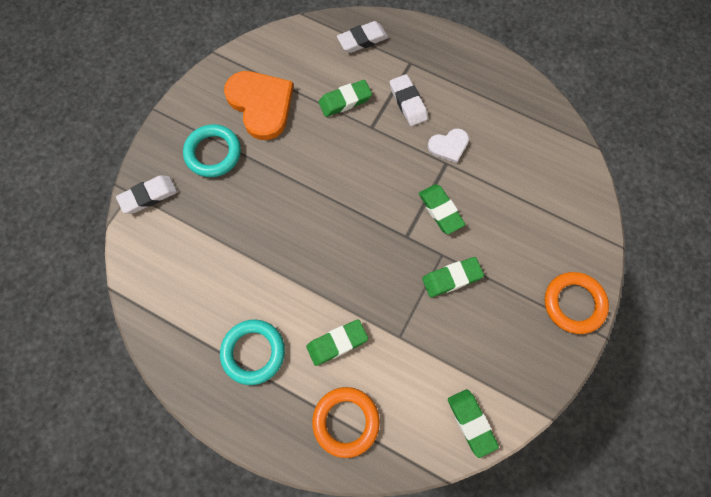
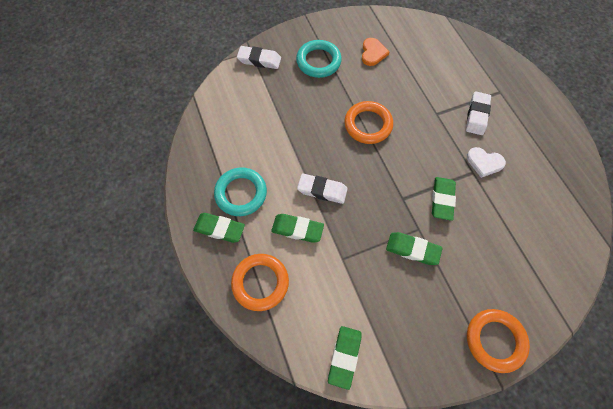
camera: 40 degrees right, 5 degrees down
orange heart [224,71,293,140] -> orange heart [362,38,389,66], size x0.52
green eraser [318,80,372,117] -> green eraser moved to [193,213,245,243]
white eraser [337,21,388,53] -> white eraser moved to [297,174,348,204]
none -> orange ring [344,101,393,144]

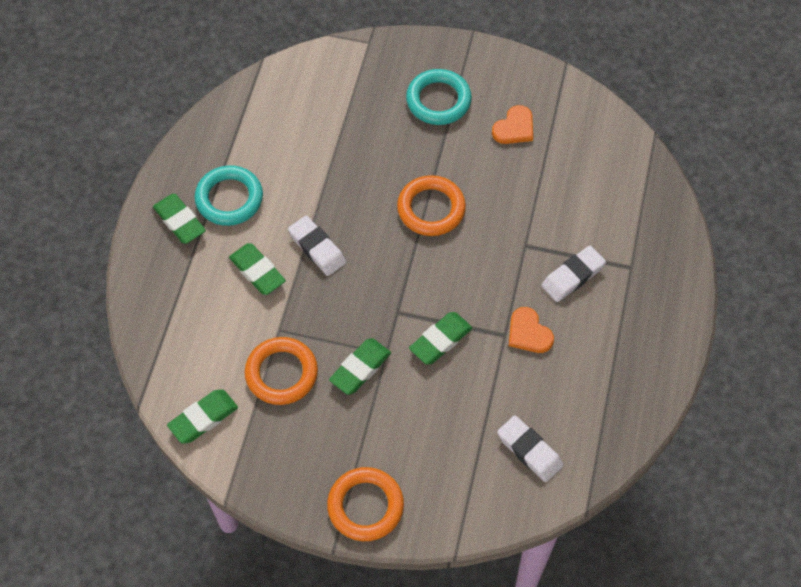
camera: 35 degrees right, 5 degrees down
orange ring [231,254,289,311] -> orange ring moved to [245,337,318,405]
white eraser [237,46,281,69] -> white eraser moved to [497,415,563,482]
green eraser [386,232,443,265] -> green eraser turned 75 degrees clockwise [329,338,391,395]
white heart [467,147,506,178] -> orange heart [509,307,554,353]

